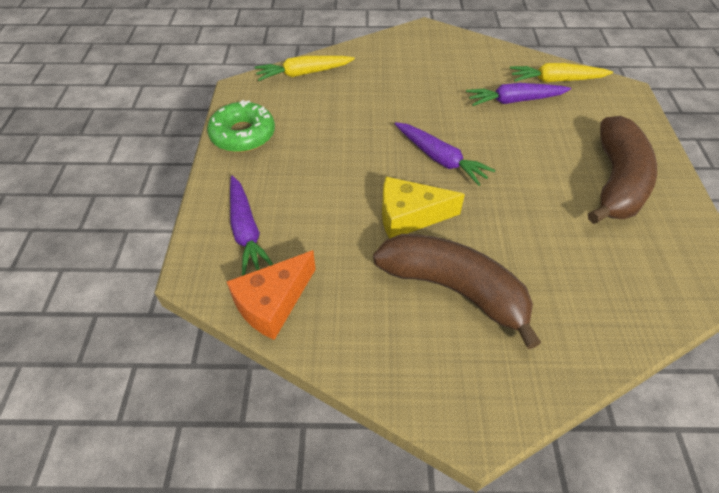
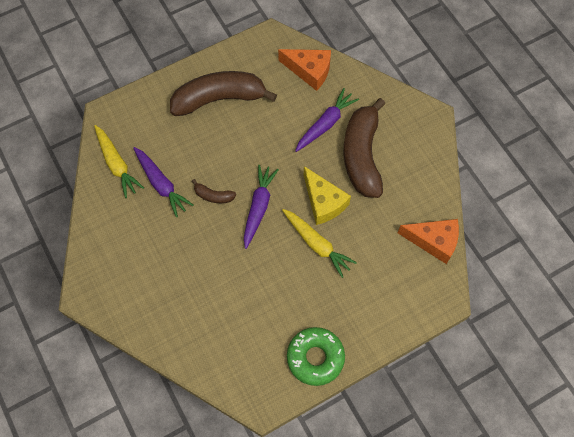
camera: 120 degrees left, 15 degrees up
purple carrot [230,176,273,276] -> purple carrot moved to [295,88,359,152]
yellow carrot [255,56,355,81] -> yellow carrot moved to [282,209,357,278]
none -> brown banana [192,179,236,203]
none -> orange cheese [278,49,331,91]

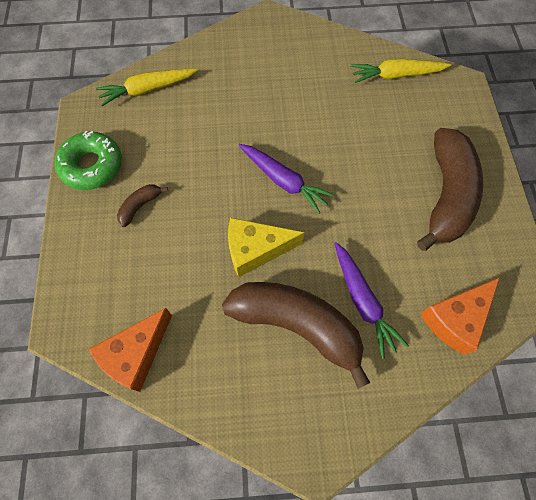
camera: 115 degrees right, 0 degrees up
purple carrot [133,147,193,217] -> none
brown banana [192,179,236,203] -> brown banana moved to [117,184,168,227]
yellow carrot [282,209,357,278] -> yellow carrot moved to [96,68,198,106]

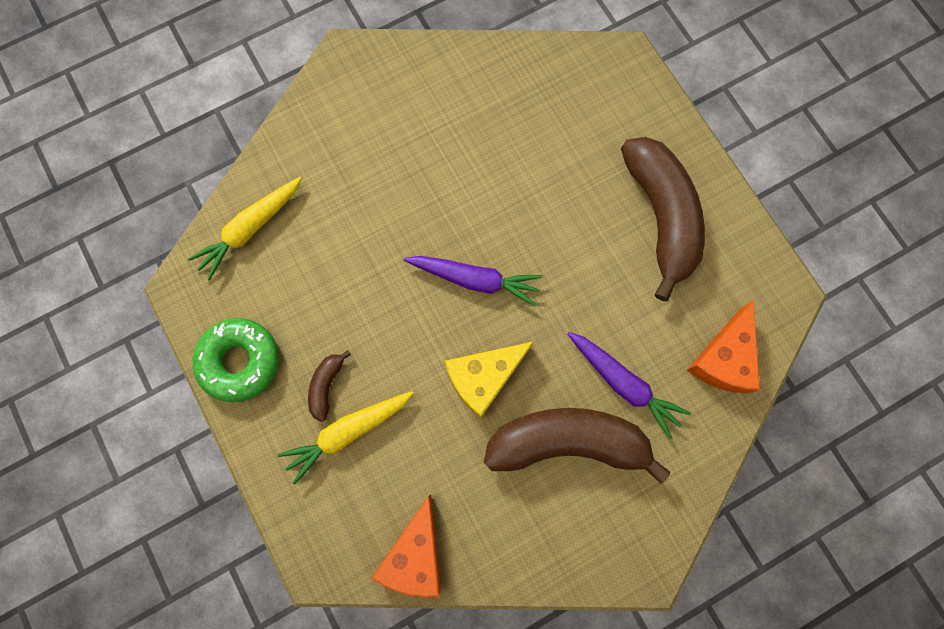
camera: 25 degrees left, 10 degrees up
yellow carrot [351,59,451,83] -> yellow carrot moved to [278,391,414,484]

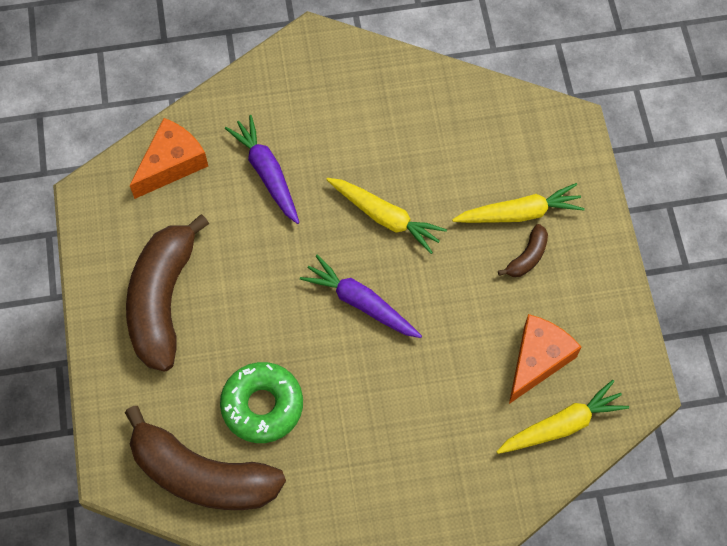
camera: 160 degrees left, 10 degrees down
green donut [193,318,279,402] -> green donut moved to [220,362,303,443]
orange cheese [372,495,441,597] -> orange cheese moved to [509,314,582,404]
yellow cheese [445,341,534,418] -> yellow carrot [326,178,447,254]
brown banana [484,408,670,484] -> brown banana moved to [125,406,286,510]

